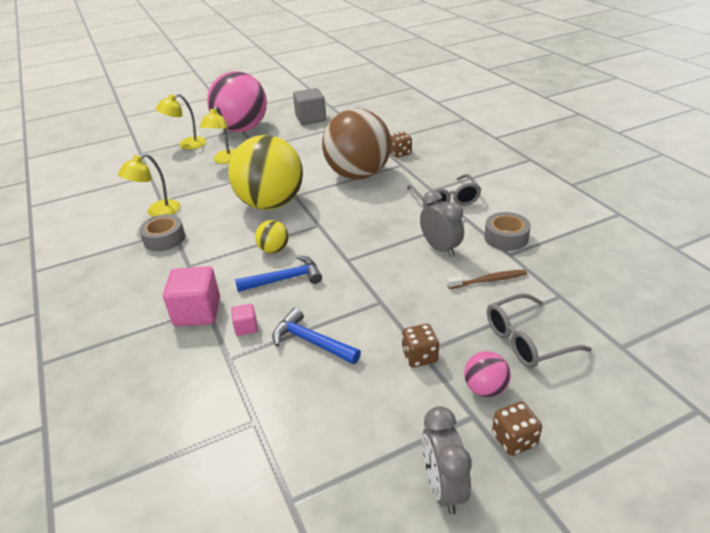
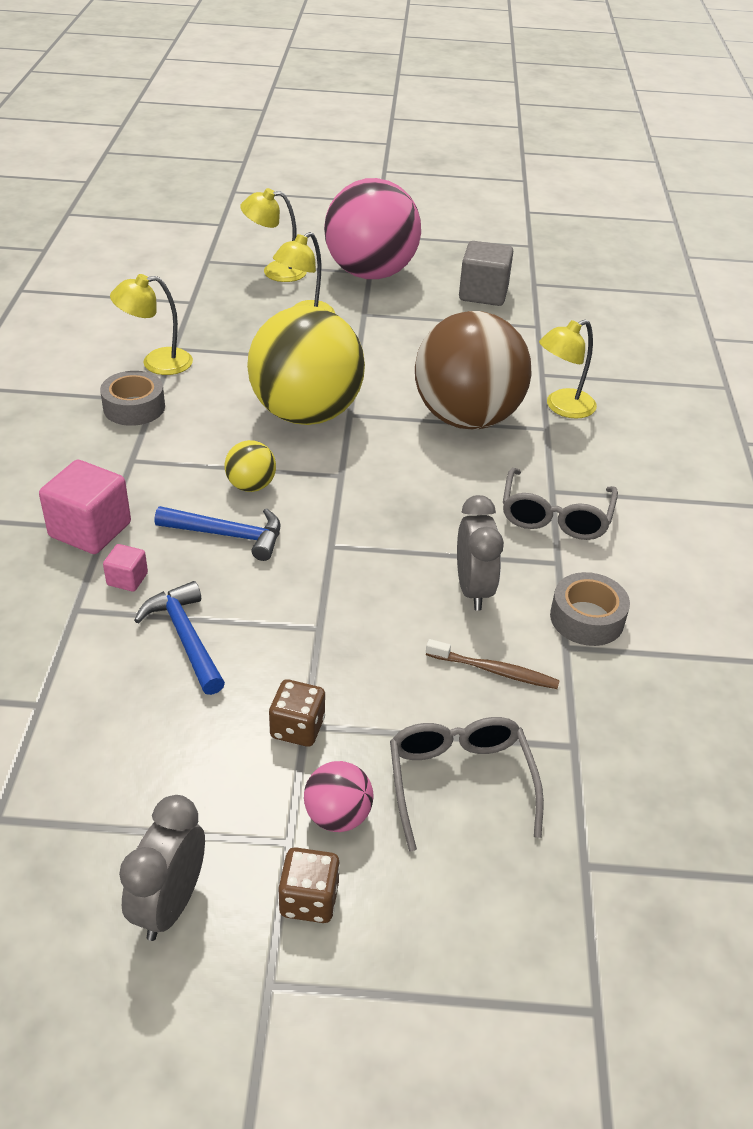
camera: 25 degrees right, 5 degrees up
brown dice [390,131,412,158] -> yellow lamp [539,320,597,419]
grey glasses [487,293,592,368] -> grey glasses turned 75 degrees clockwise [390,717,544,851]

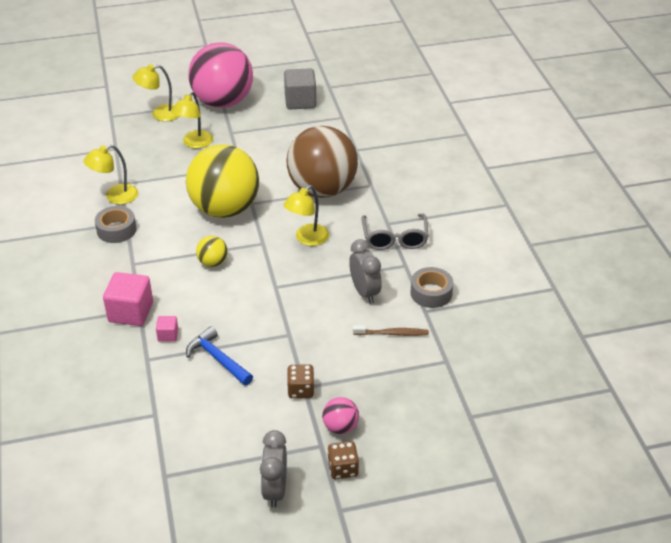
camera: 15 degrees left, 0 degrees up
blue hammer [155,506,281,561] -> none
grey glasses [390,717,544,851] -> none
yellow lamp [539,320,597,419] -> yellow lamp moved to [283,185,329,246]

